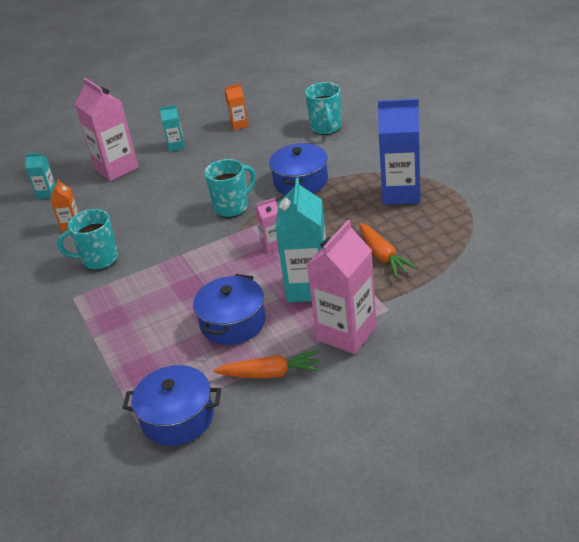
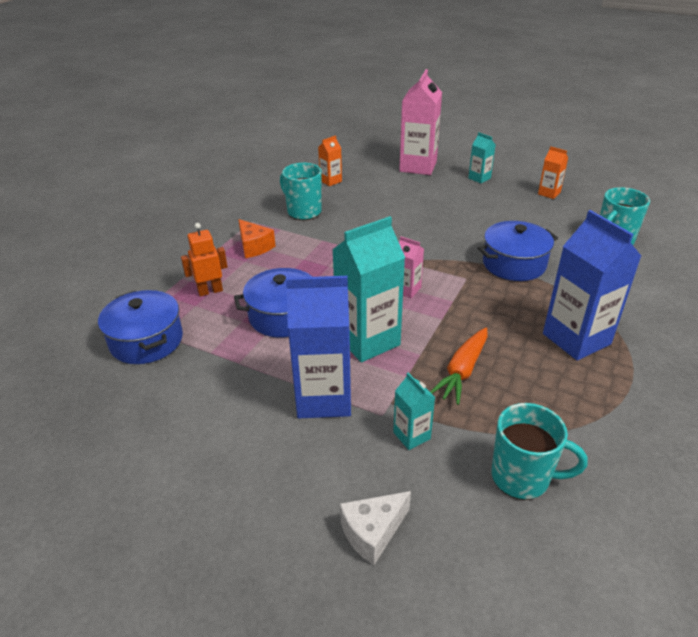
camera: 50 degrees right, 0 degrees up
turquoise carton [25,153,56,199] -> turquoise carton moved to [393,373,435,450]
turquoise mug [204,159,256,218] -> turquoise mug moved to [492,403,587,500]
orange carrot [213,351,321,379] -> none
pink carton [307,220,377,354] -> blue carton [286,276,351,418]
none -> orange robot [181,223,227,296]
none -> orange cheese [238,219,275,258]
none -> white cheese [340,491,411,565]

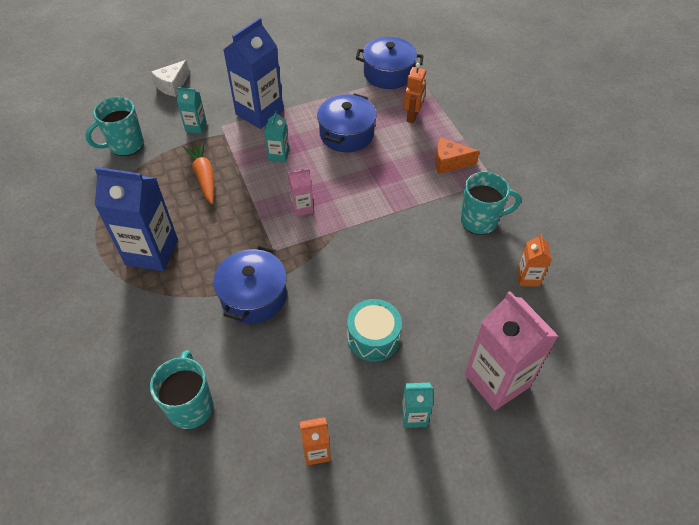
camera: 130 degrees right, 15 degrees up
turquoise carton [332,216,405,362] -> turquoise carton [264,111,289,163], size x0.49
white cheese [340,491,411,565] -> white cheese turned 150 degrees counterclockwise [151,60,190,97]
none -> turquoise drum [347,299,402,362]

